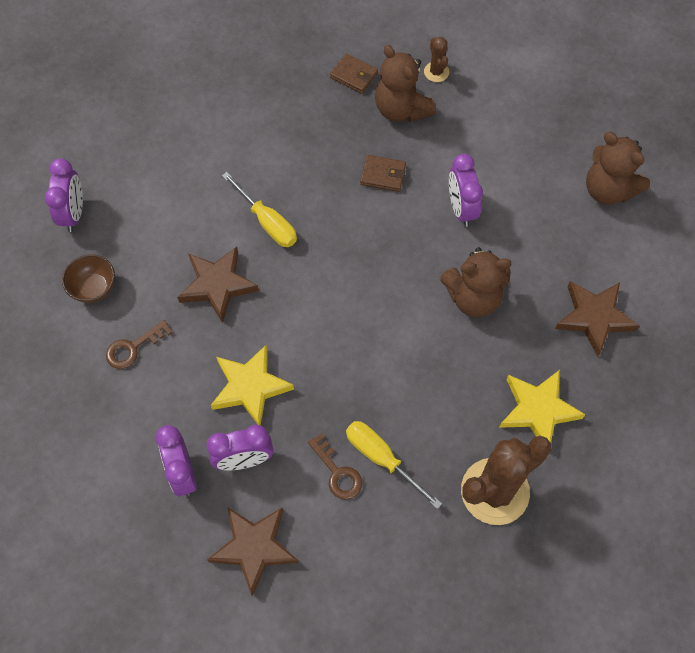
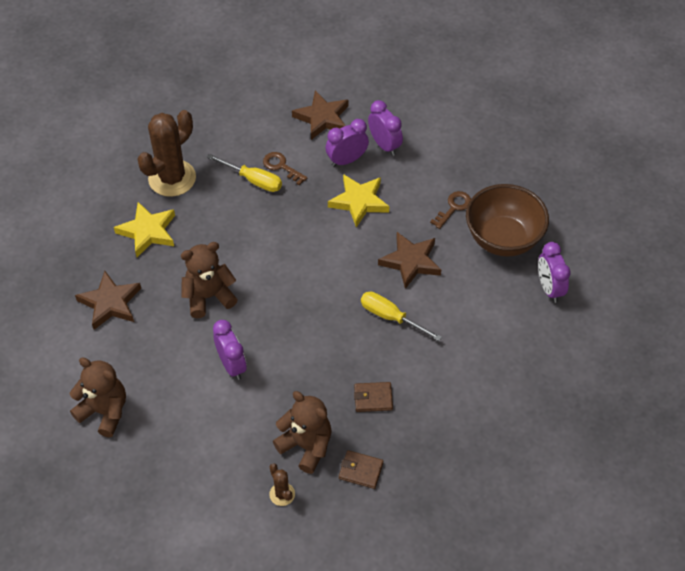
camera: 165 degrees right, 10 degrees down
brown bowl [62,254,115,303] -> brown bowl [466,184,549,257], size x2.00
brown wallet [360,155,406,192] -> brown wallet moved to [354,382,393,412]

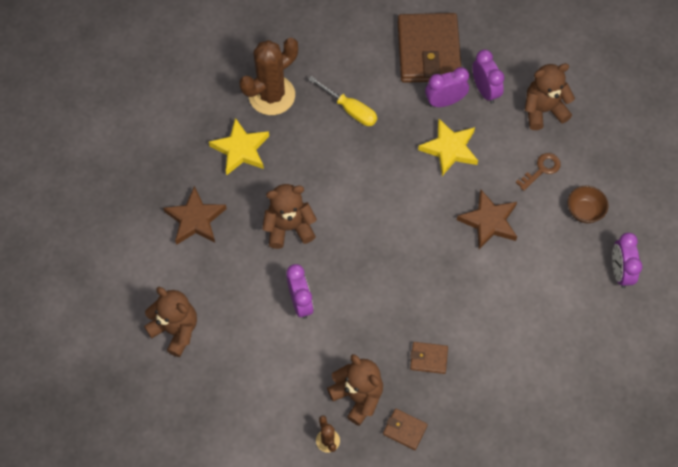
camera: 10 degrees right, 10 degrees up
brown key [263,152,307,185] -> none
brown star [292,90,348,140] -> brown wallet [398,13,461,83]
yellow screwdriver [361,291,442,341] -> none
brown bowl [466,184,549,257] -> brown bowl [568,186,608,223], size x0.50
none -> brown teddy bear [525,63,575,130]

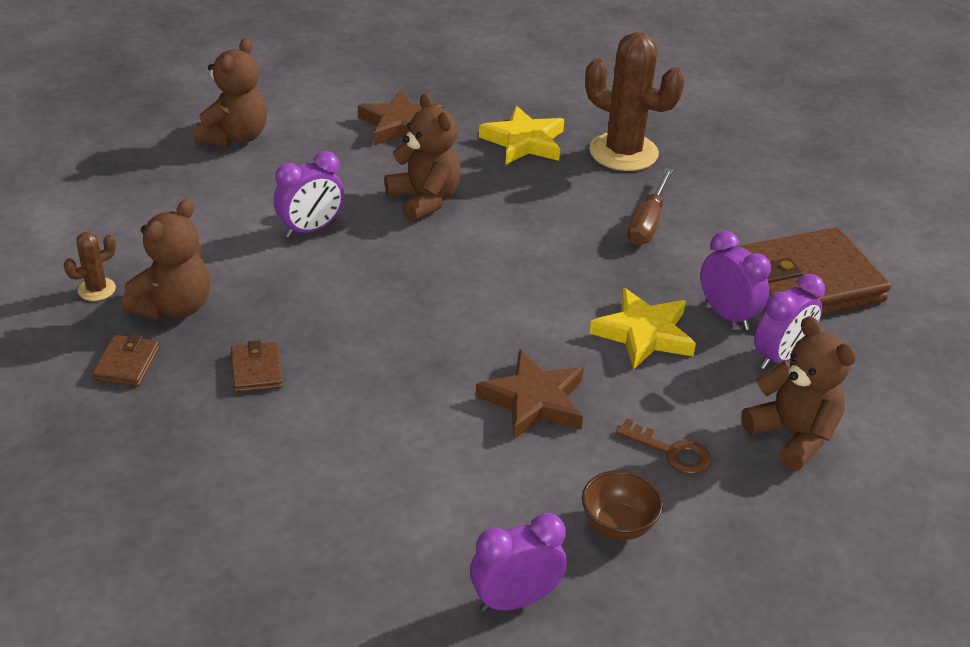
camera: 70 degrees right, 25 degrees down
yellow screwdriver [308,76,377,126] -> brown screwdriver [627,168,673,245]

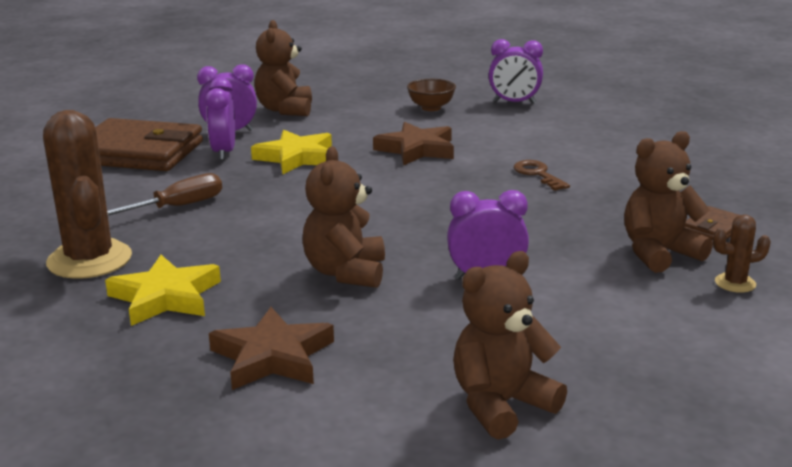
camera: 145 degrees left, 15 degrees down
brown wallet [231,340,283,393] -> none
brown key [616,418,711,474] -> brown key moved to [514,160,570,191]

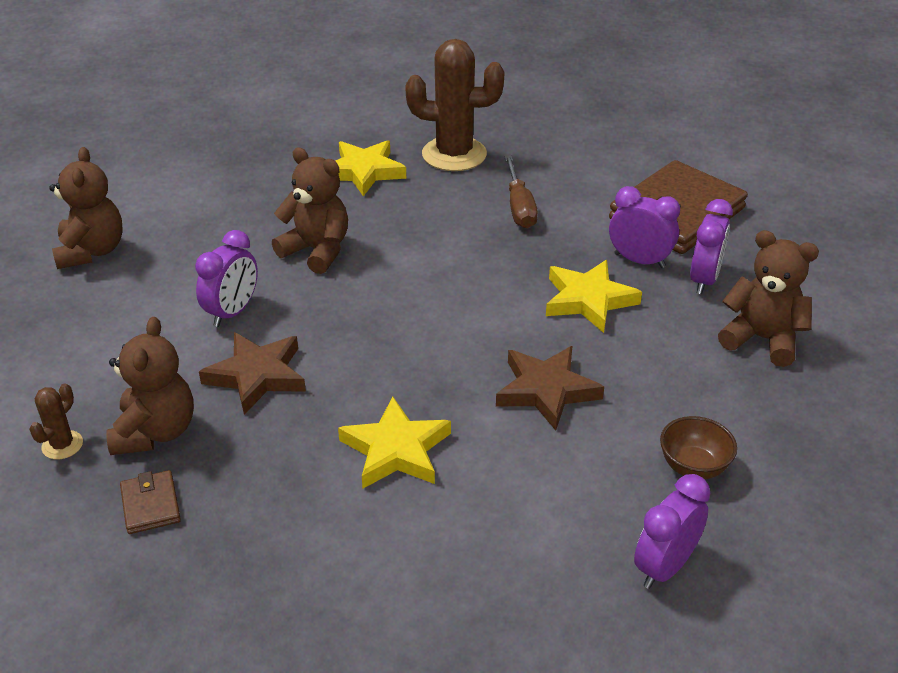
camera: 120 degrees right, 15 degrees up
brown star [209,307,334,390] -> brown star moved to [199,332,306,415]
brown key [514,160,570,191] -> yellow star [338,396,451,488]

